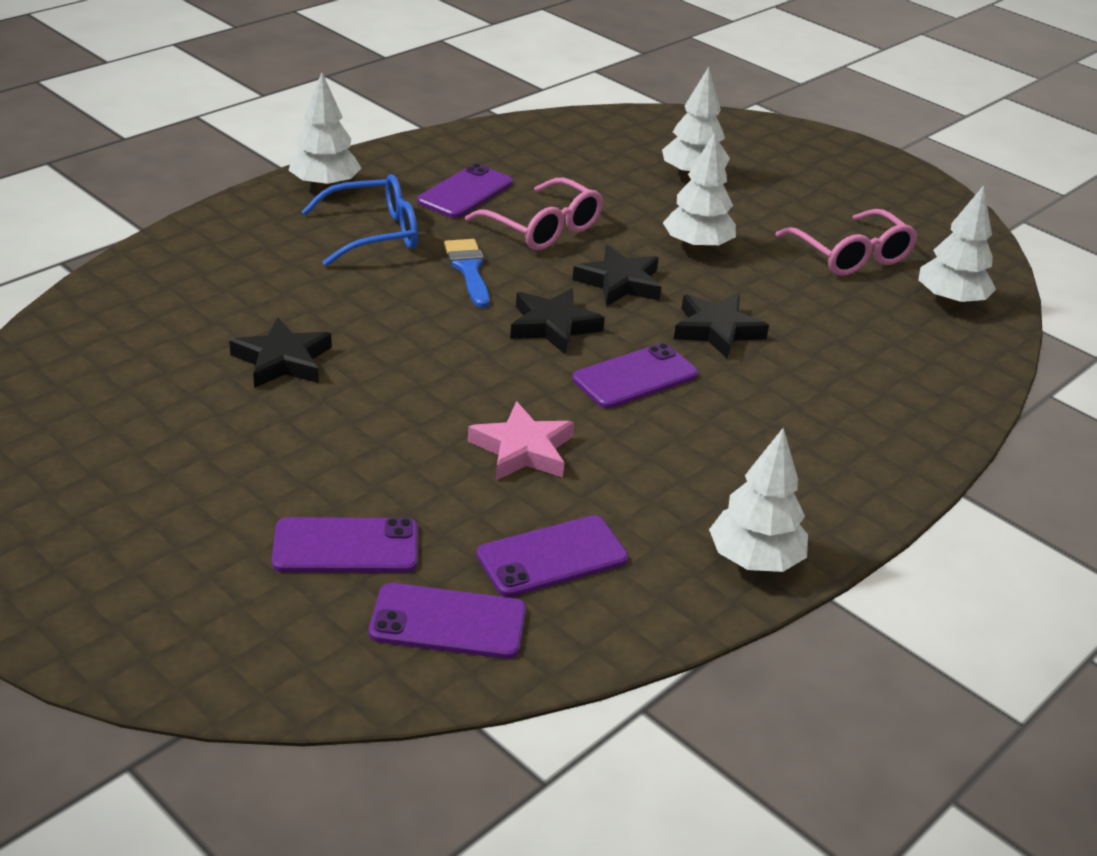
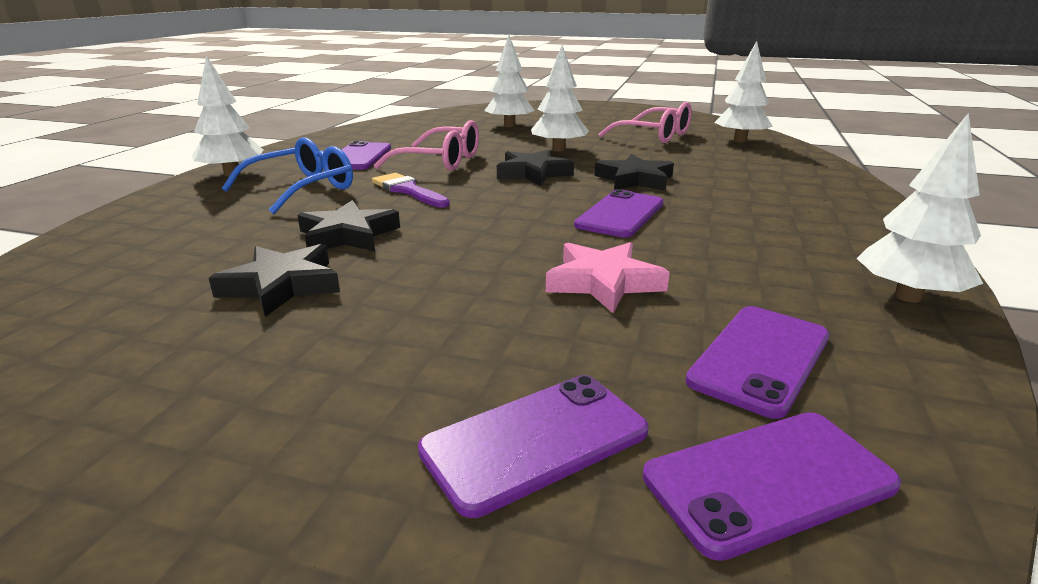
camera: 25 degrees left, 10 degrees down
blue brush [444,239,490,308] -> purple brush [372,173,450,208]
black star [510,288,605,355] -> black star moved to [297,200,400,251]

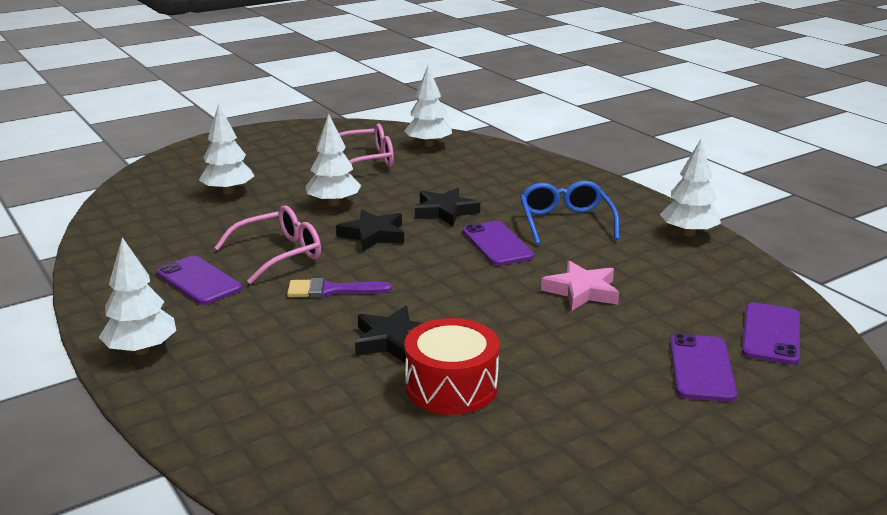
camera: 50 degrees left, 0 degrees up
black star [209,244,340,317] -> red drum [405,318,499,415]
blue glasses [222,137,353,214] -> blue glasses moved to [520,181,619,245]
purple phone [685,306,829,419] -> none

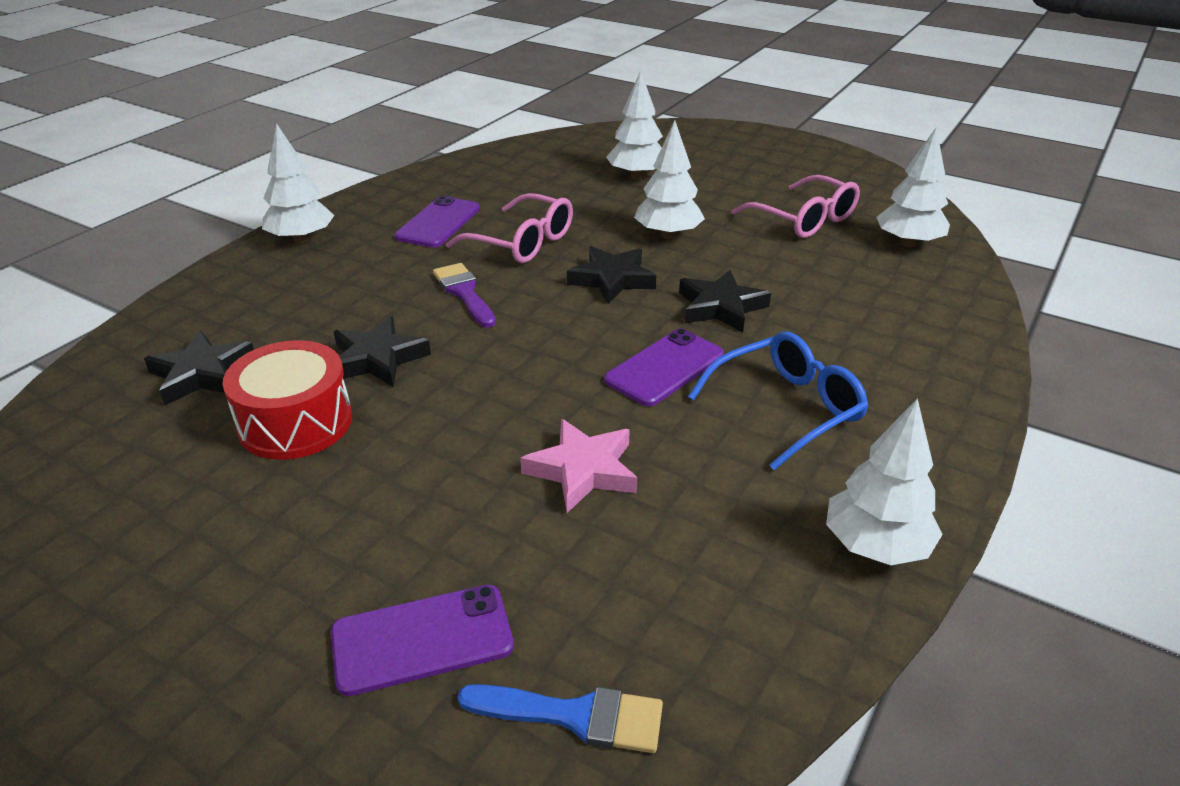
camera: 65 degrees right, 10 degrees up
purple phone [742,302,800,365] -> blue brush [458,684,663,753]
none -> black star [144,331,254,405]

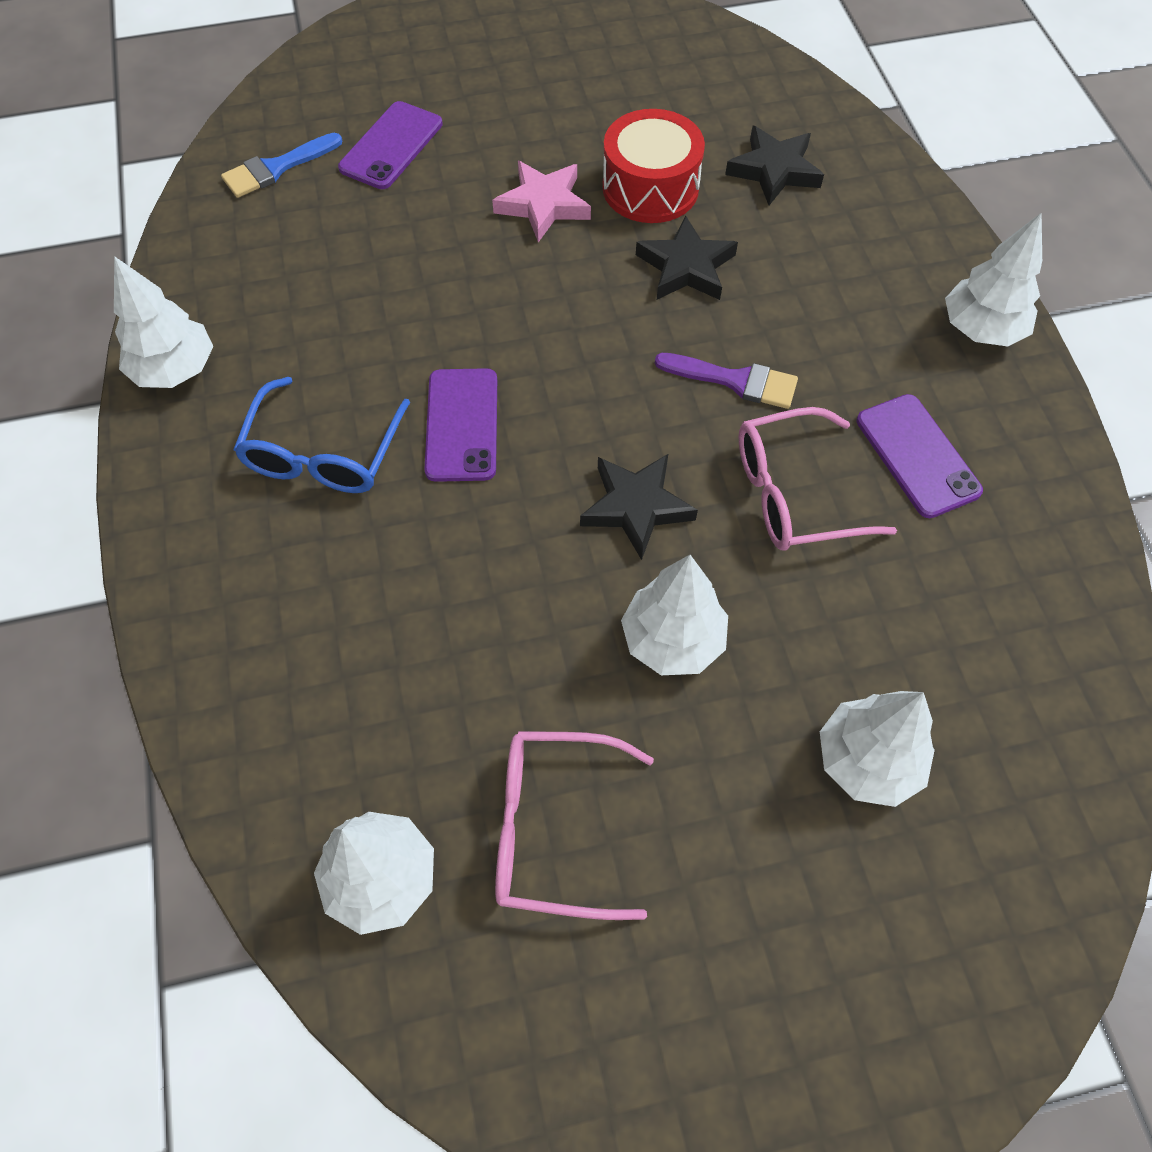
camera: 135 degrees right, 25 degrees up
pink star [520,419,637,513] -> pink star moved to [492,161,591,242]
black star [679,270,771,333] -> none

